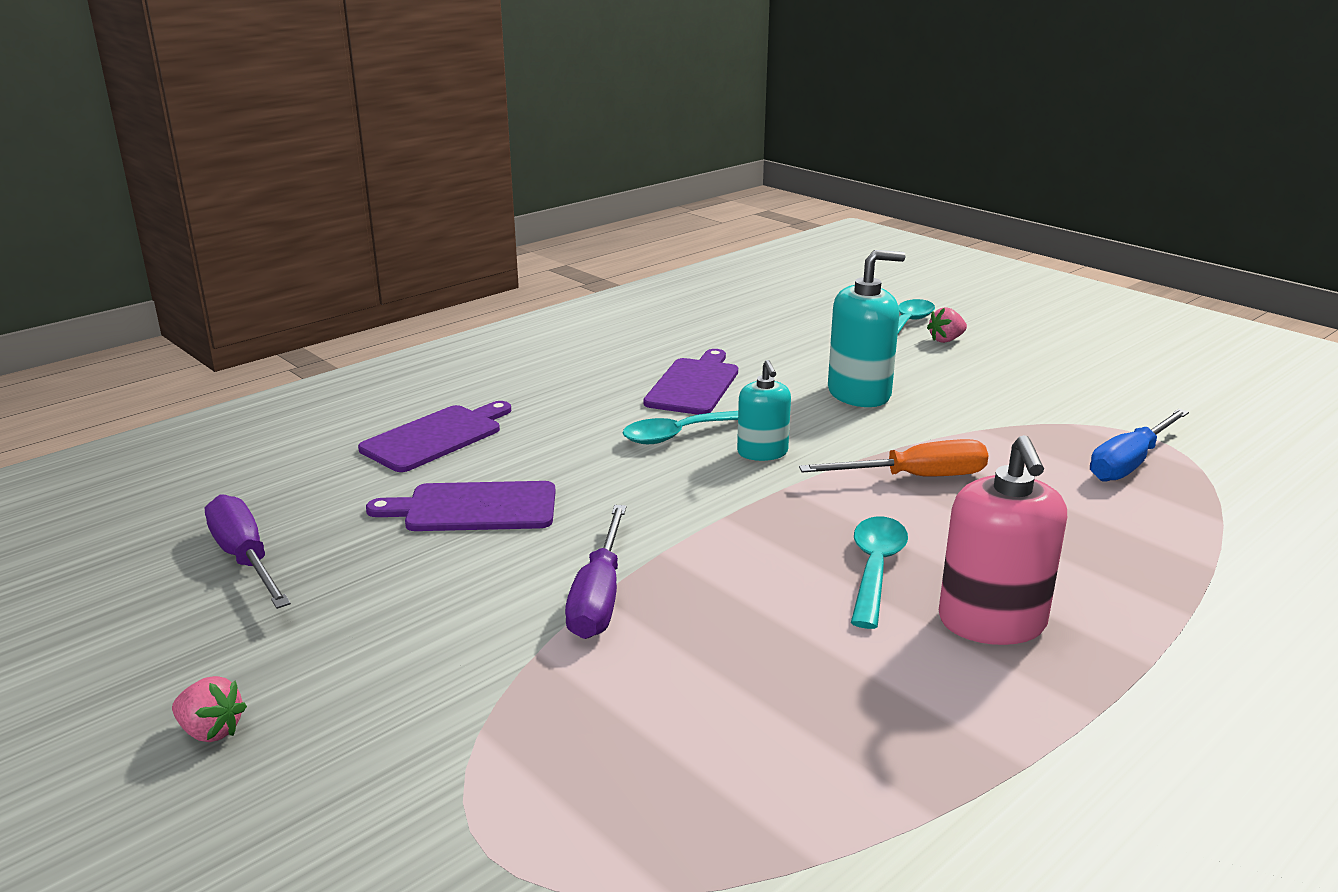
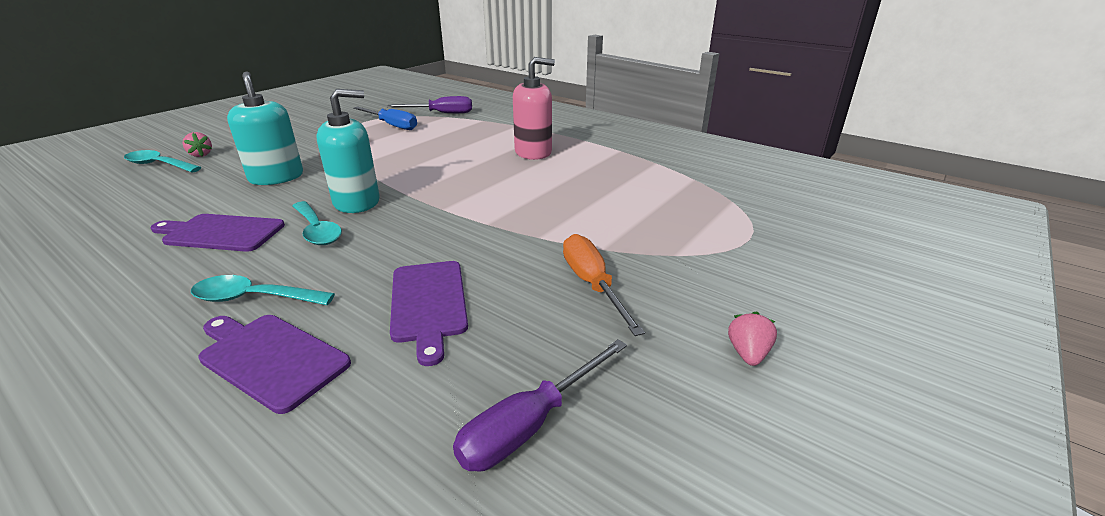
camera: 100 degrees left, 5 degrees up
purple screwdriver [565,505,627,639] -> purple screwdriver moved to [387,96,472,113]
turquoise soap dispenser [737,360,791,461] -> turquoise soap dispenser [316,89,380,213], size x1.62
orange screwdriver [799,439,988,476] -> orange screwdriver moved to [563,234,645,336]
turquoise spoon [851,516,908,629] -> turquoise spoon moved to [191,275,335,305]

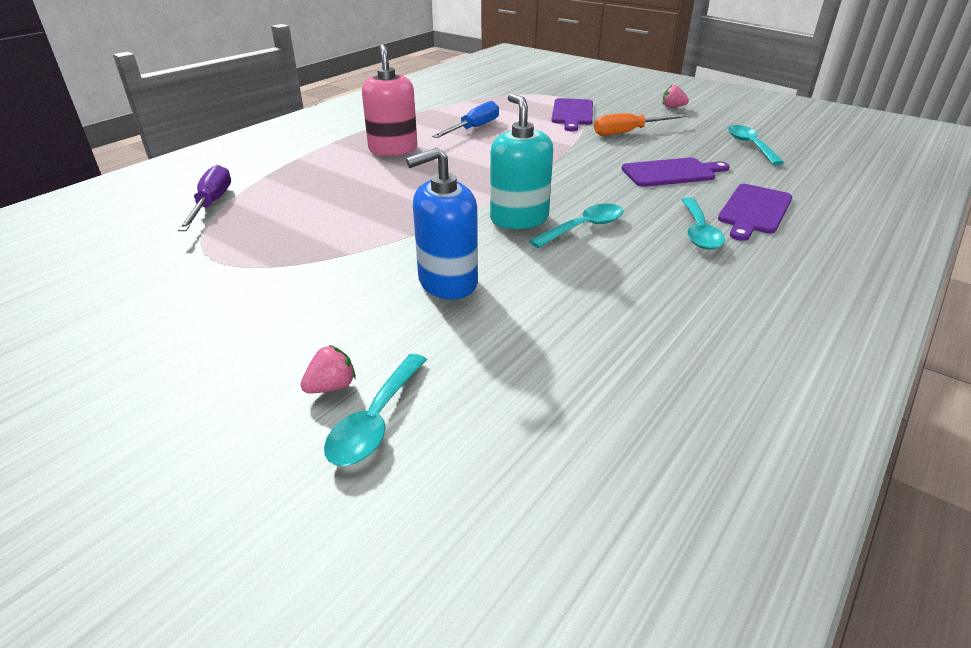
camera: 90 degrees left, 5 degrees up
purple cutting board [151,214,285,252] -> purple cutting board moved to [551,98,593,131]
turquoise soap dispenser [227,71,303,185] -> blue soap dispenser [406,148,478,299]
blue screwdriver [353,107,417,130] -> blue screwdriver moved to [432,101,499,138]
purple screwdriver [453,339,627,472] -> turquoise spoon [728,125,784,165]

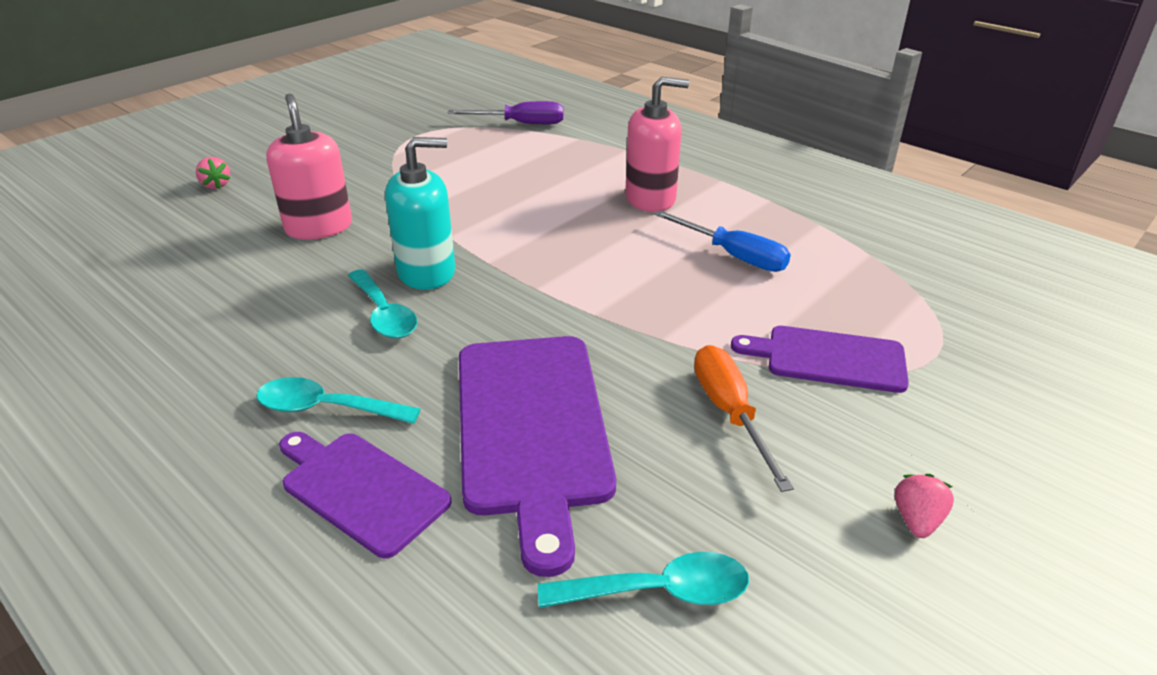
camera: 95 degrees right, 0 degrees up
turquoise spoon [324,354,427,466] -> none
blue soap dispenser [406,148,478,299] -> pink soap dispenser [266,94,352,240]
purple cutting board [621,157,730,187] -> purple cutting board [459,336,616,577], size x1.66

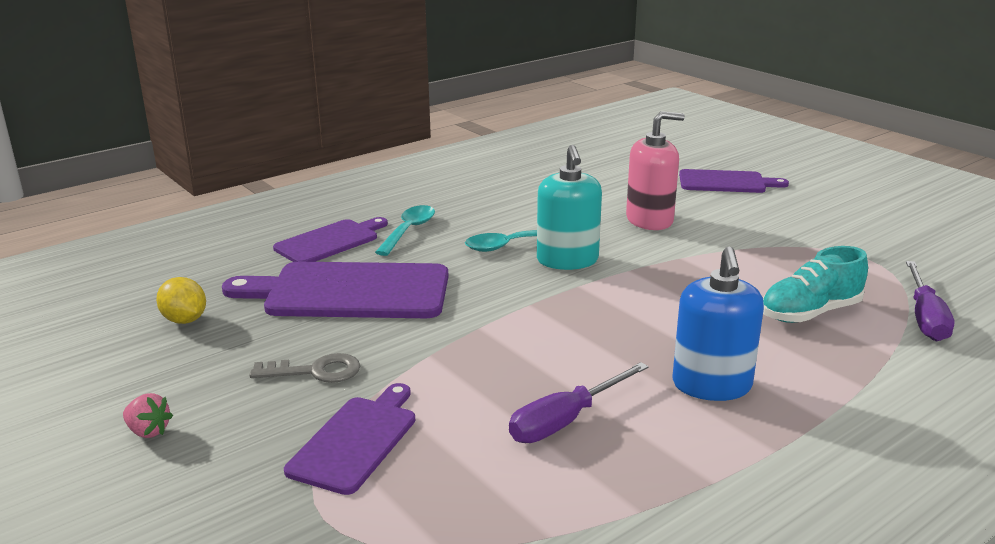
camera: 100 degrees right, 10 degrees down
pink strawberry [196,157,230,189] -> purple cutting board [679,169,789,193]
turquoise spoon [538,552,749,608] -> yellow lemon [156,277,206,324]
pink soap dispenser [625,77,689,212] -> blue soap dispenser [672,247,764,401]
blue screwdriver [654,210,791,272] -> purple screwdriver [509,362,649,443]
orange screwdriver [694,345,794,492] -> grey key [250,353,360,383]
none -> turquoise shoe [763,246,868,323]

